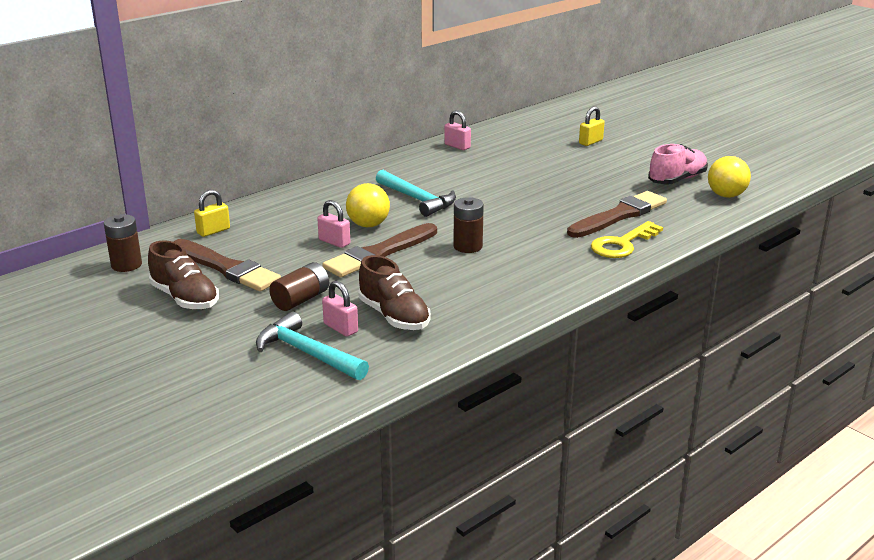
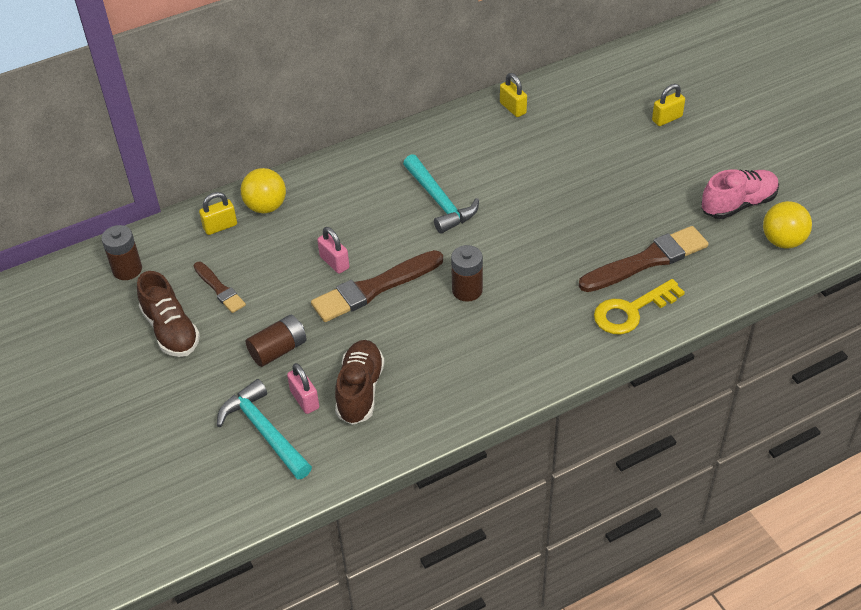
camera: 15 degrees right, 20 degrees up
brown brush [174,239,281,291] -> brown brush [193,262,246,313], size x0.56
yellow ball [346,183,390,227] -> yellow ball moved to [241,168,286,213]
brown shoe [359,255,431,330] -> brown shoe turned 150 degrees counterclockwise [335,340,385,425]
pink padlock [445,110,471,150] -> yellow padlock [500,73,527,117]

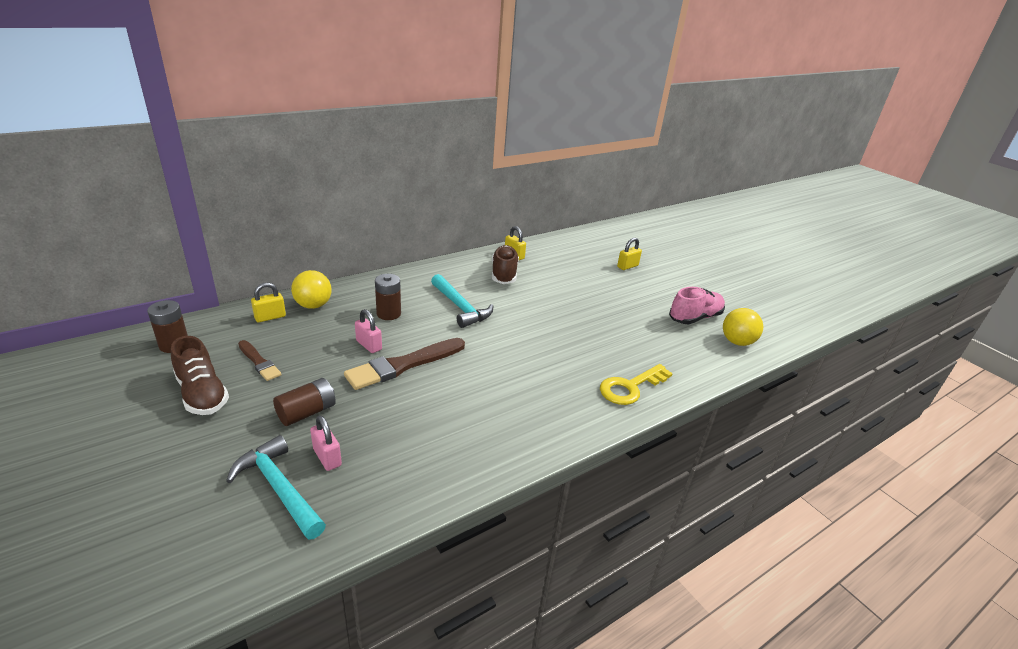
camera: 10 degrees left, 15 degrees down
brown shoe [335,340,385,425] -> brown shoe moved to [492,245,519,284]
brown battery [451,245,483,302] -> brown battery moved to [375,274,401,320]
brown brush [579,226,709,292] -> none

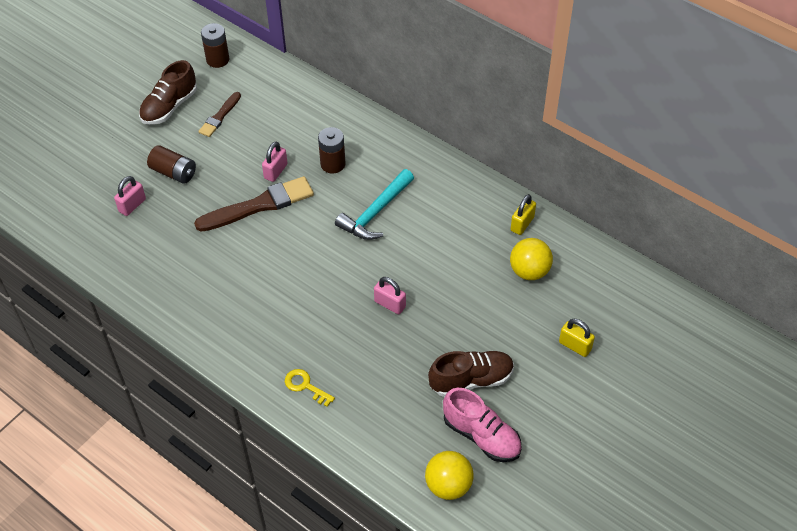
camera: 75 degrees right, 20 degrees up
turquoise hammer [226,435,326,540] -> none
yellow padlock [251,282,286,322] -> none
yellow ball [291,270,332,309] -> yellow ball moved to [510,238,553,280]
brown brush [344,338,465,390] -> brown brush turned 120 degrees clockwise [194,176,314,232]
brown shoe [492,245,519,284] -> brown shoe moved to [428,351,514,397]
yellow key [600,364,673,405] -> yellow key [285,369,335,407], size x0.61
none -> pink padlock [374,277,406,314]

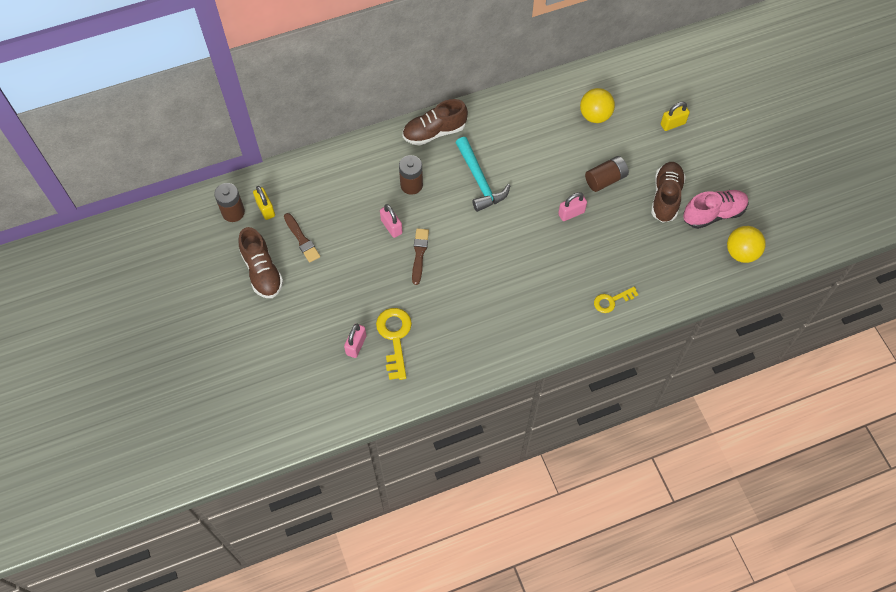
camera: 60 degrees left, 10 degrees up
pink padlock [114,176,146,216] -> pink padlock turned 45 degrees clockwise [344,324,367,358]
brown battery [147,145,196,184] -> brown battery moved to [585,156,629,192]
brown brush [194,176,314,232] -> brown brush [412,228,429,285], size x0.56
yellow padlock [511,194,536,235] -> yellow padlock moved to [253,186,275,220]
none -> yellow key [376,308,412,380]
none -> brown shoe [403,99,468,146]

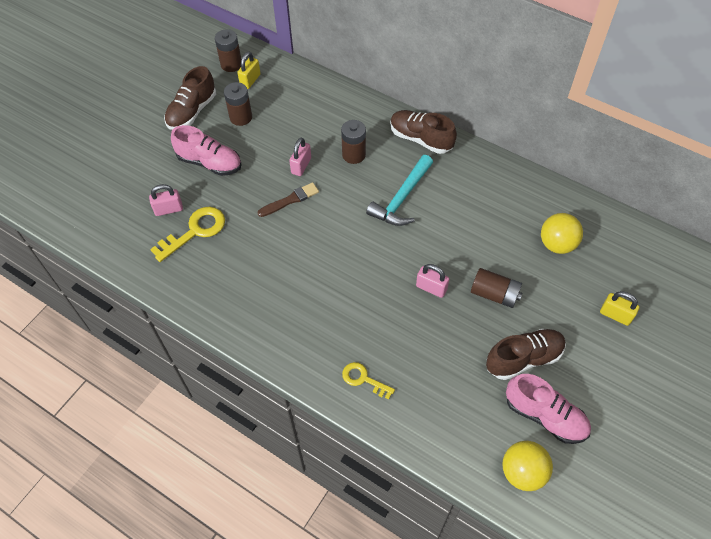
camera: 55 degrees right, 5 degrees down
brown brush [284,213,320,263] -> brown battery [224,82,252,126]
none -> pink shoe [171,125,242,176]

